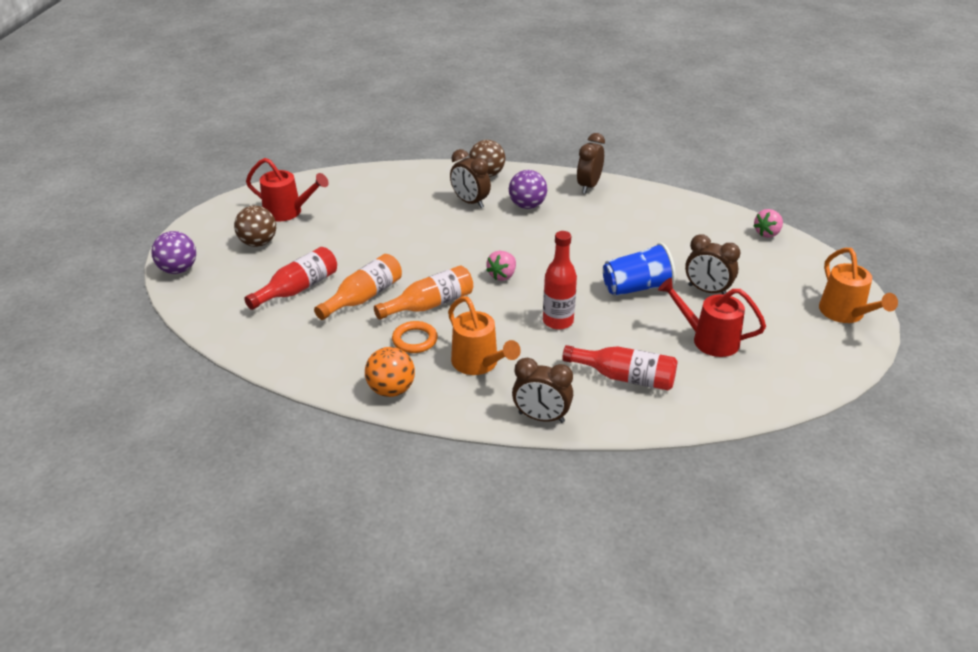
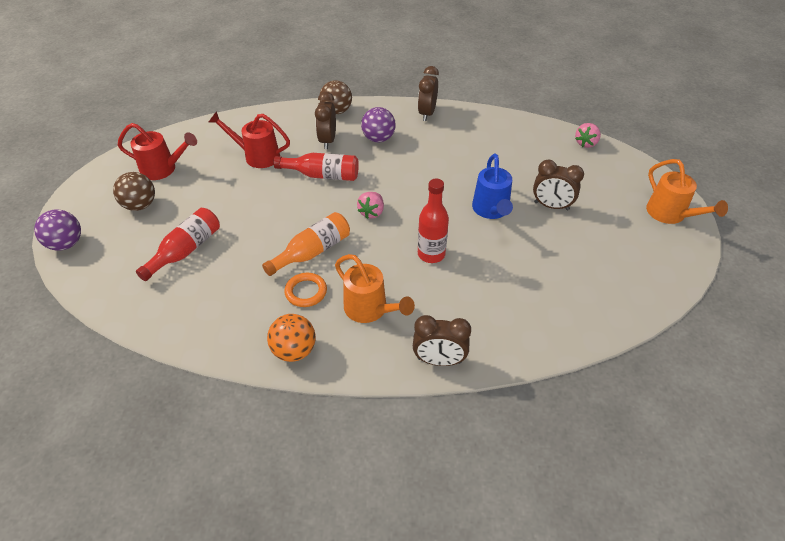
camera: 10 degrees left, 10 degrees up
orange bottle [314,254,402,320] -> none
brown clock [450,149,491,208] -> brown clock turned 60 degrees clockwise [315,92,336,149]
red bottle [562,345,677,390] -> red bottle moved to [273,153,359,181]
blue cup [603,242,676,296] -> blue watering can [472,154,513,219]
red watering can [658,278,766,357] -> red watering can moved to [209,111,290,168]

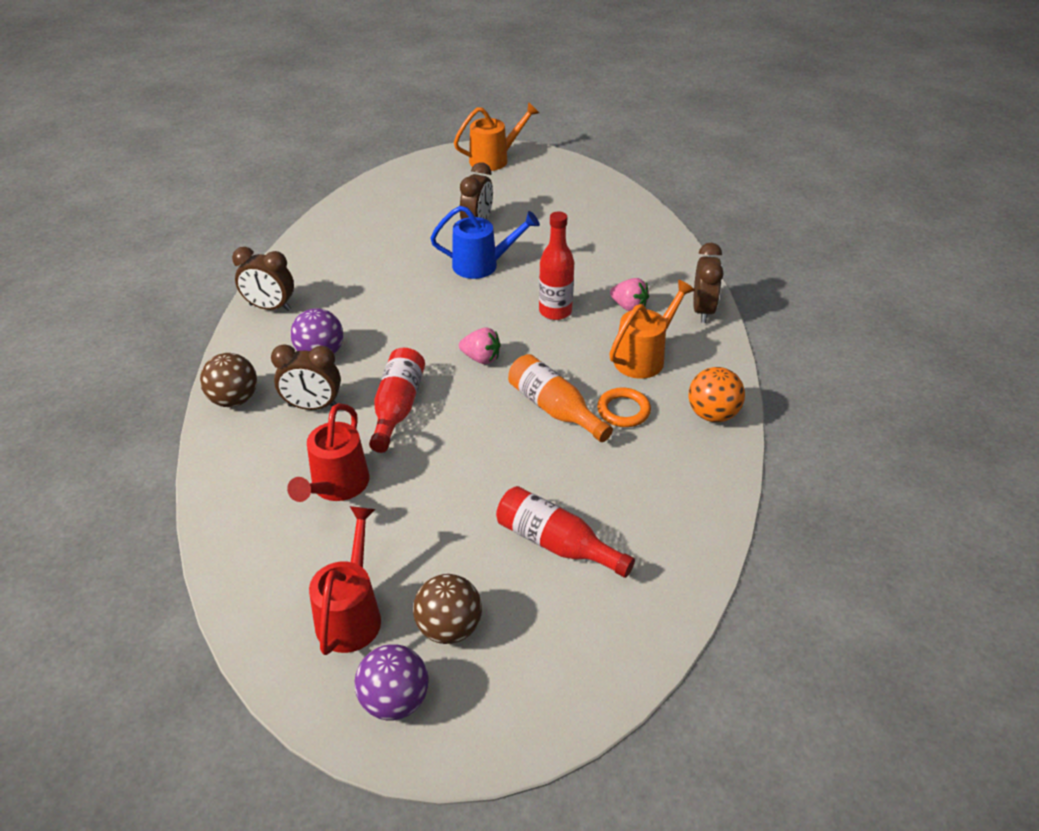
camera: 90 degrees left, 5 degrees down
purple ball [34,210,81,250] -> purple ball moved to [355,644,429,720]
pink strawberry [575,123,601,148] -> pink strawberry moved to [610,278,649,311]

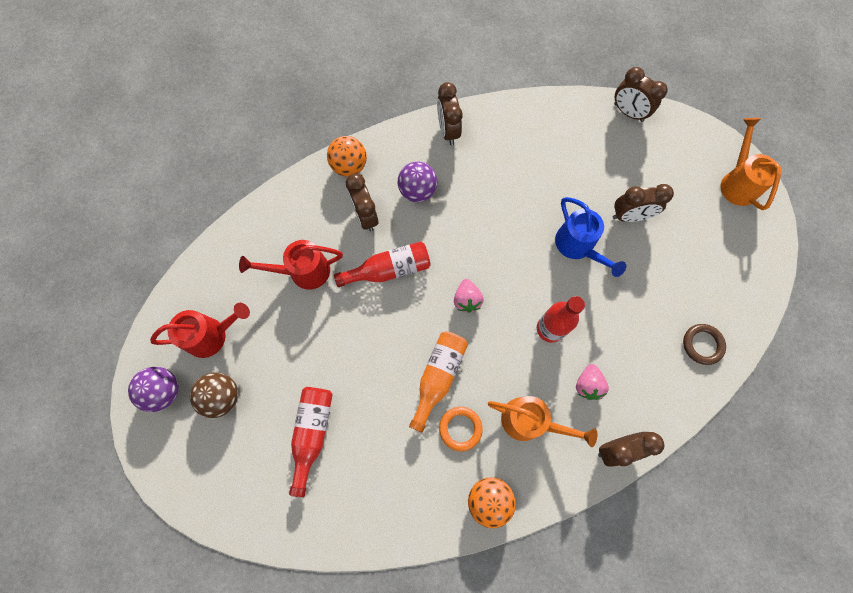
camera: 65 degrees right, 30 degrees up
brown ball [200,353,257,407] -> orange ball [327,136,367,177]
orange watering can [454,102,539,171] -> orange watering can turned 135 degrees counterclockwise [720,118,781,210]
none -> brown clock [614,67,668,122]
none -> brown ring [683,324,726,365]

